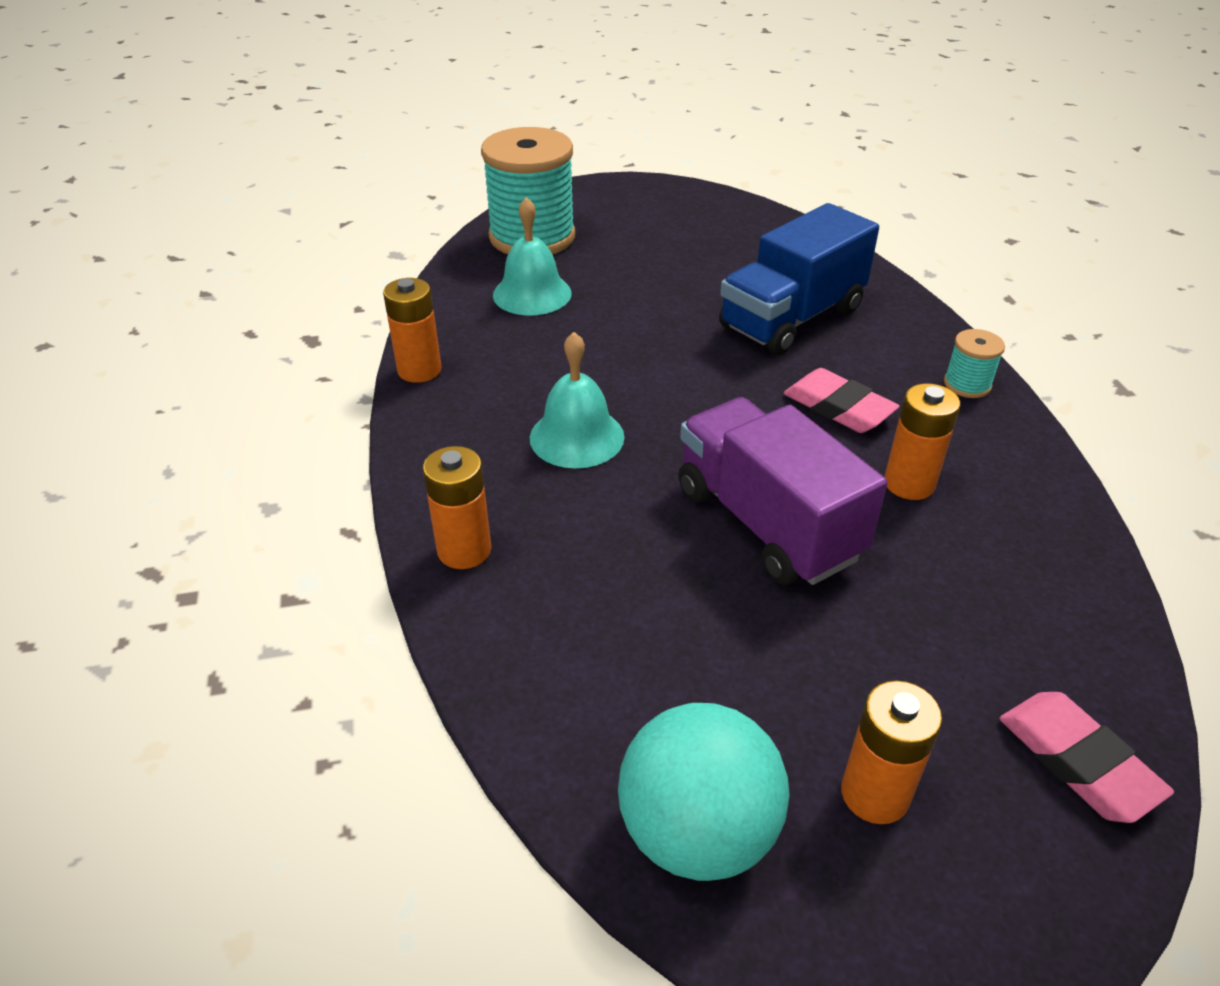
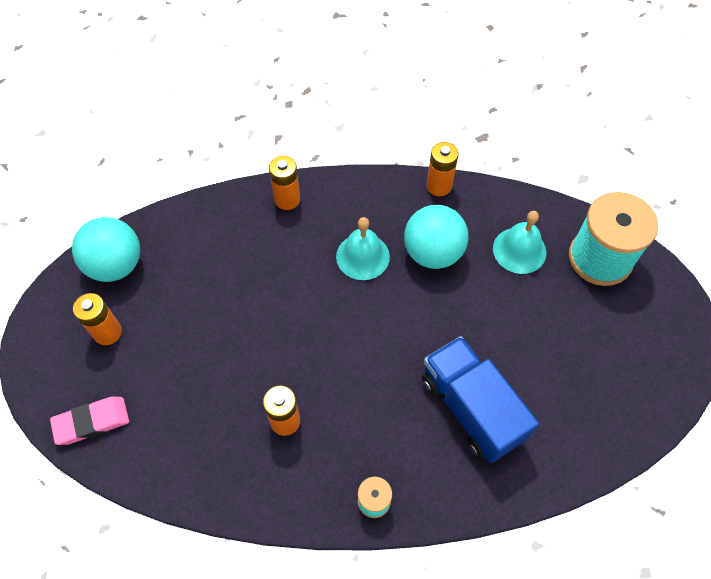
camera: 100 degrees right, 20 degrees up
purple truck [678,397,888,585] -> none
pink eraser [784,368,900,433] -> none
none -> turquoise ball [404,205,469,269]

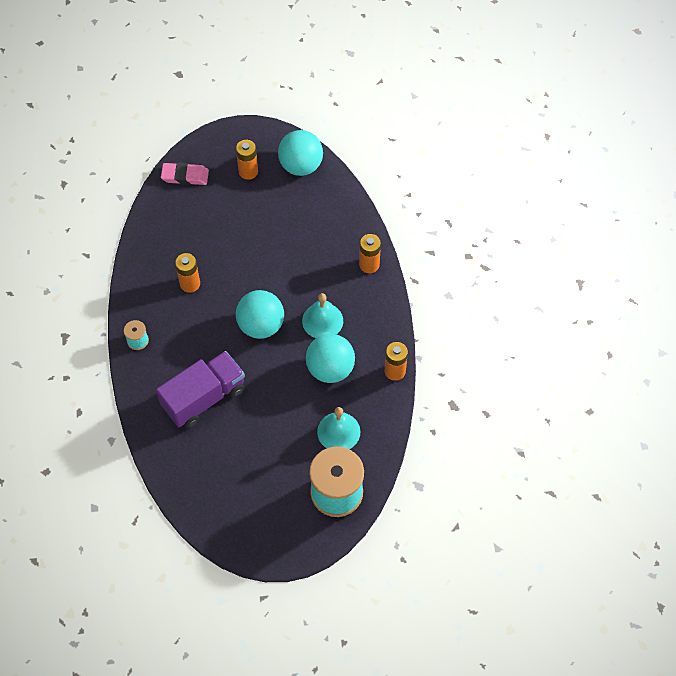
camera: 85 degrees right, 0 degrees up
pink eraser [50,396,129,445] -> pink eraser turned 60 degrees counterclockwise [161,163,209,185]
blue truck [422,336,539,463] -> purple truck [156,351,245,428]
none -> turquoise ball [236,290,284,339]

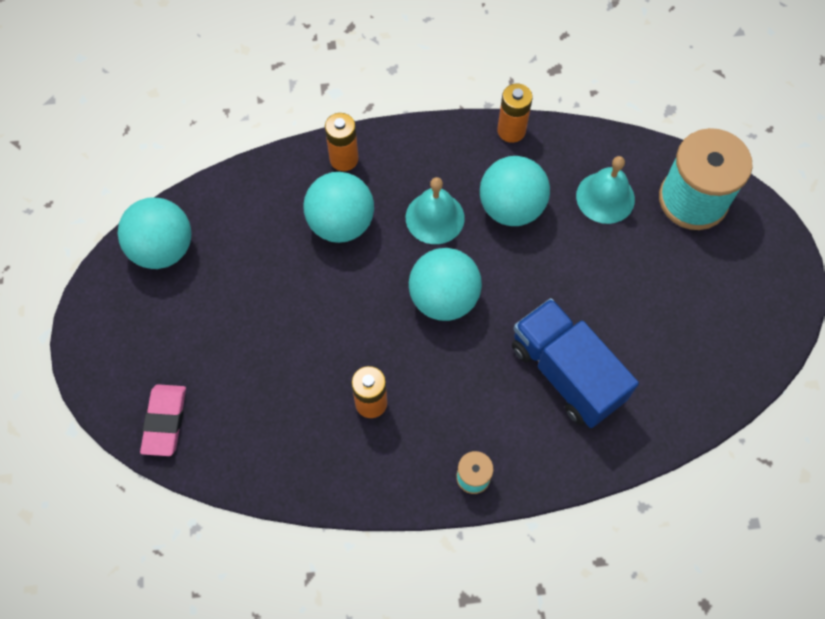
camera: 90 degrees left, 5 degrees up
purple truck [156,351,245,428] -> blue truck [512,298,639,428]
orange battery [236,140,258,180] -> none
none -> turquoise ball [303,172,374,243]

